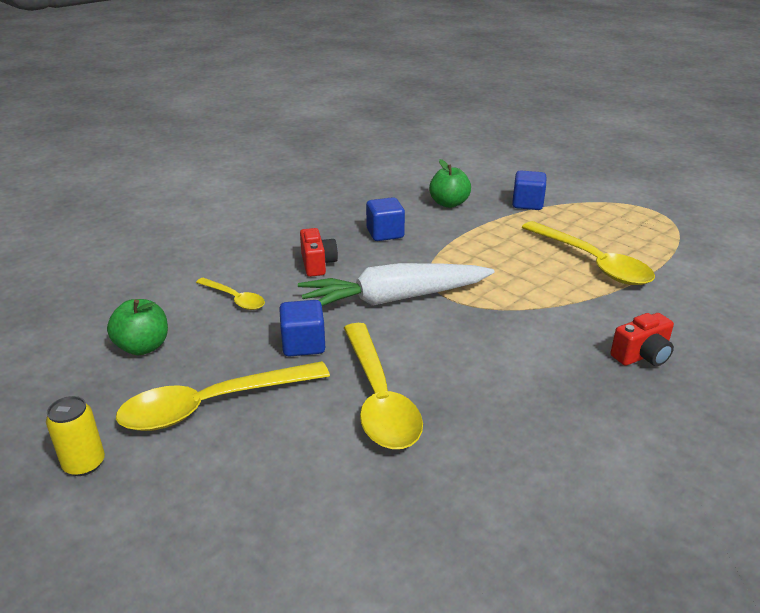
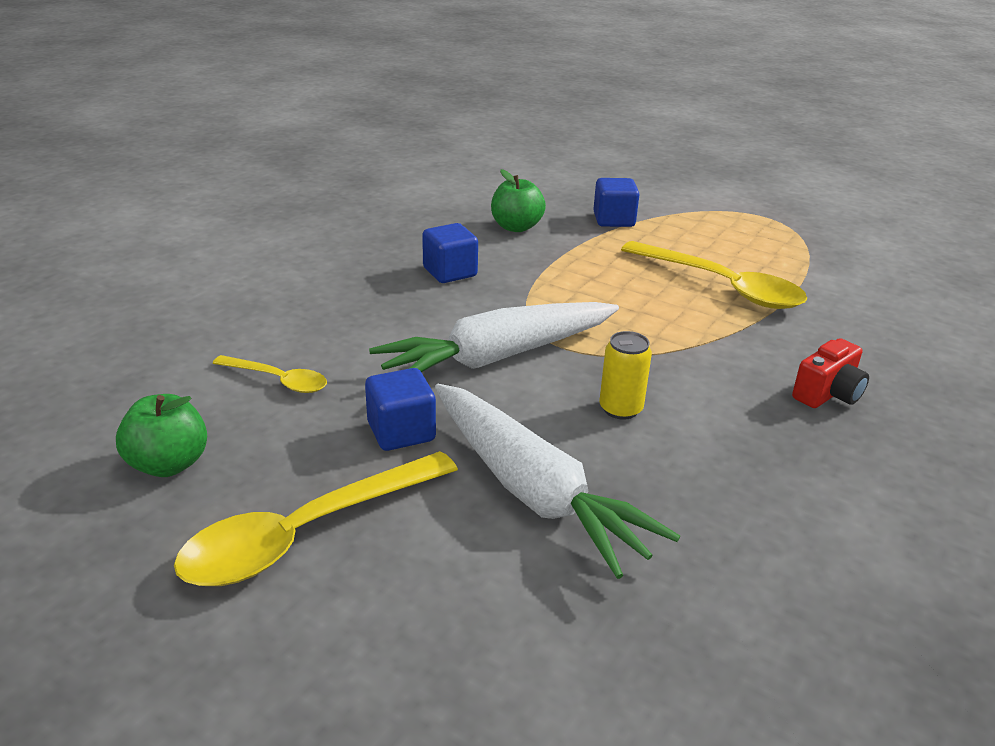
camera: 15 degrees left, 0 degrees up
yellow can [46,396,105,476] -> yellow can moved to [599,331,652,420]
red camera [300,228,338,277] -> none
yellow spoon [344,323,423,449] -> white carrot [435,384,680,579]

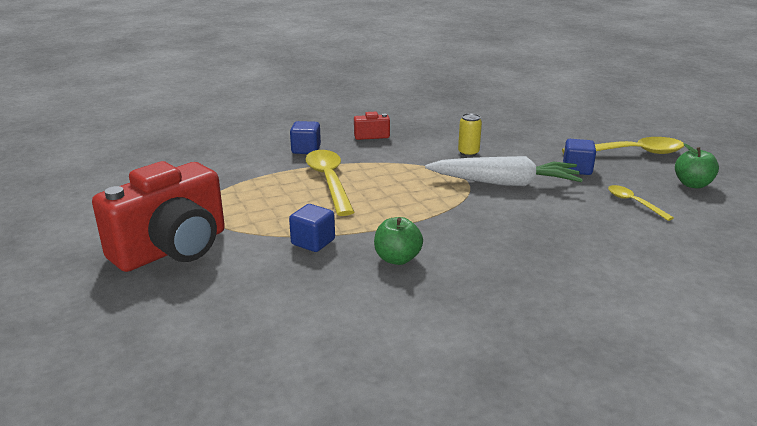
camera: 145 degrees left, 5 degrees down
blue cube [422,223,478,283] -> blue cube moved to [290,121,321,154]
white carrot [435,384,680,579] -> none
none -> red camera [92,161,225,272]

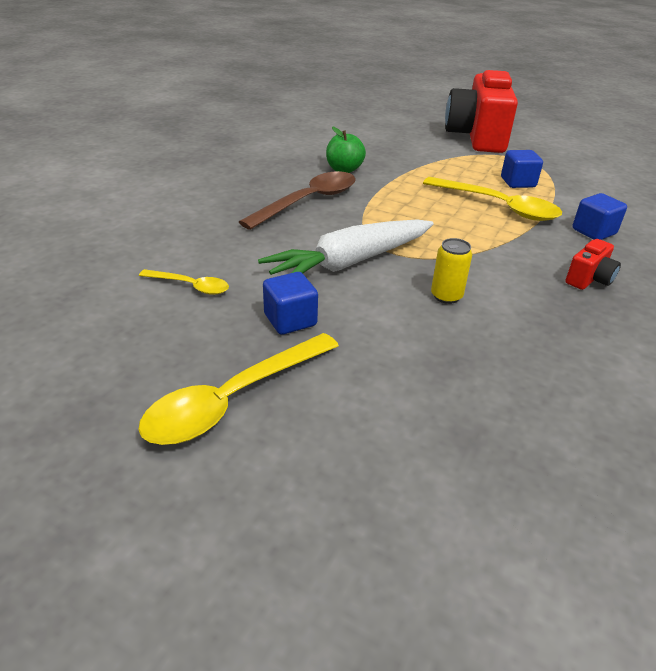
camera: 140 degrees right, 10 degrees up
blue cube [289,204,335,252] -> blue cube moved to [501,150,543,188]
green apple [675,143,719,188] -> none
none -> brown spoon [239,171,356,230]

